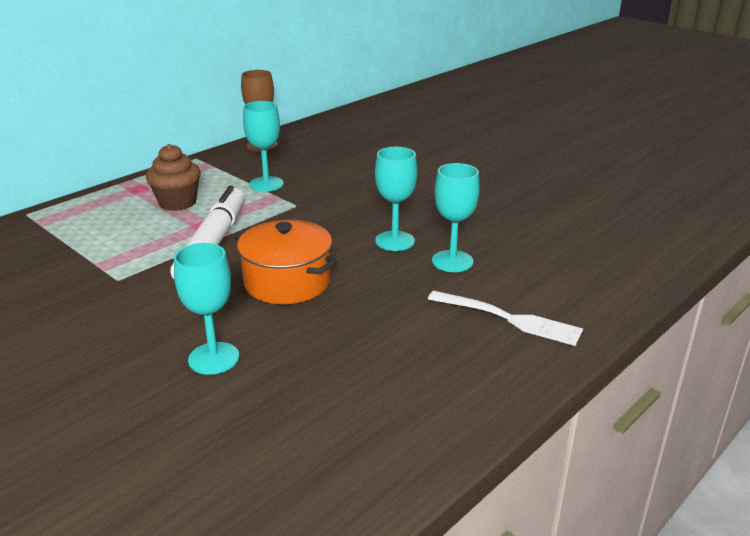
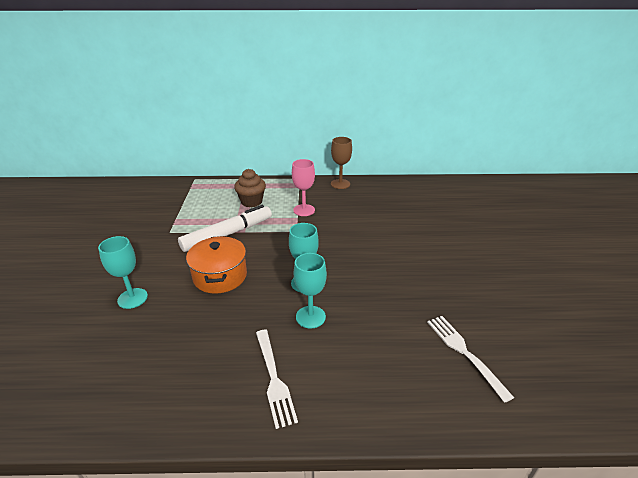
camera: 45 degrees right, 5 degrees up
turquoise goblet [243,101,284,192] -> pink goblet [292,159,315,216]
none -> white fork [427,316,514,403]

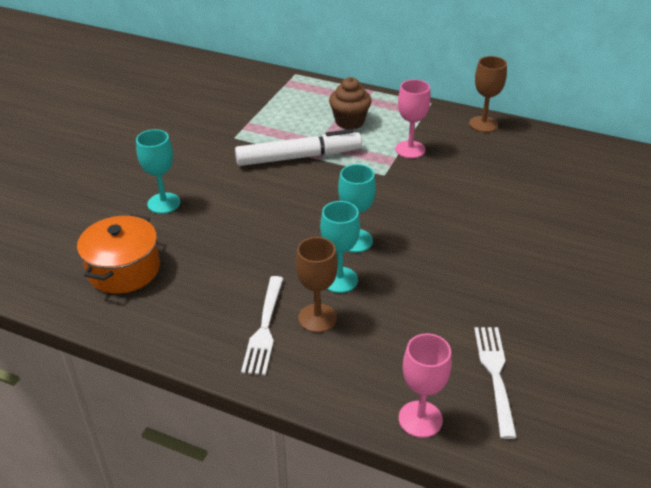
camera: 25 degrees right, 5 degrees up
orange pot [186,236,247,294] -> orange pot moved to [77,214,160,293]
none -> brown goblet [296,237,338,333]
none -> pink goblet [399,333,452,438]

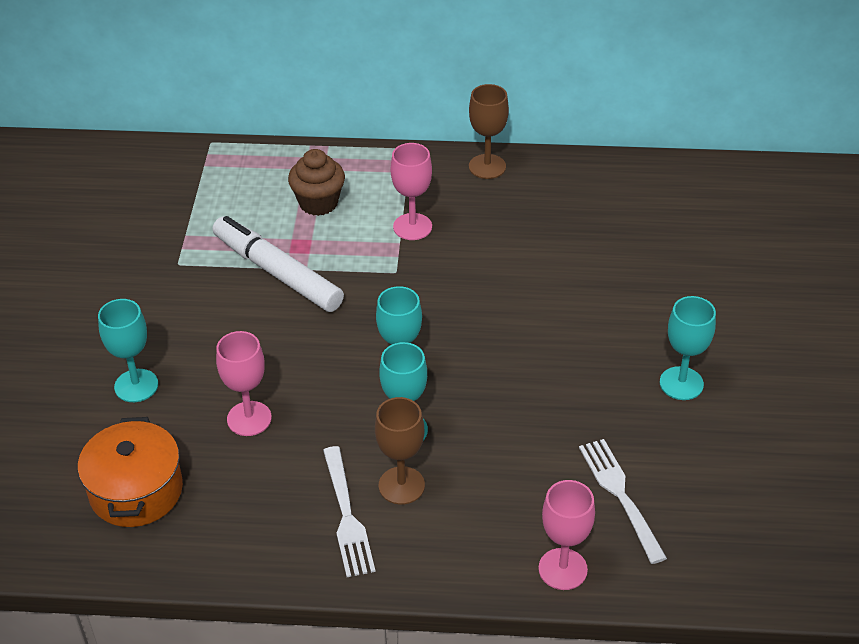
camera: 20 degrees left, 5 degrees up
white marker [235,129,362,166] -> white marker turned 105 degrees counterclockwise [213,216,344,312]
none -> pink goblet [216,331,272,436]
none -> turquoise goblet [660,296,716,400]

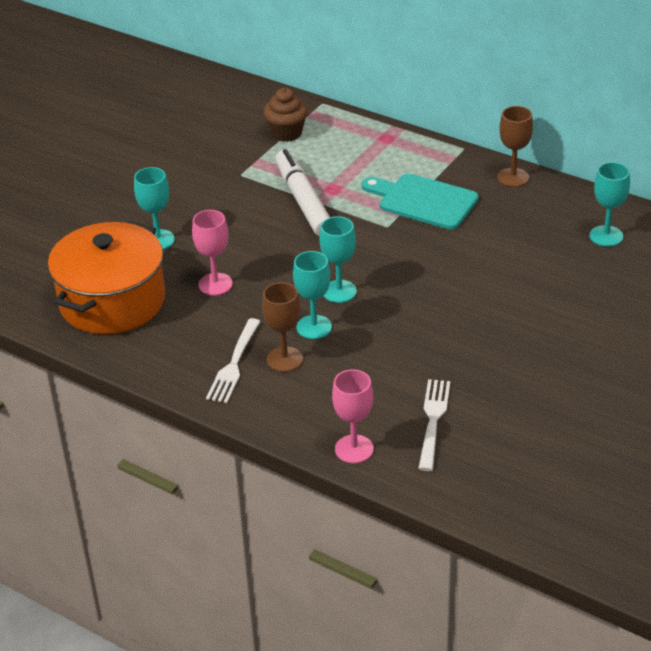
camera: 30 degrees right, 5 degrees down
orange pot [78,417,183,527] -> orange pot [48,221,165,334], size x1.54
brown cupcake [288,149,345,216] -> brown cupcake moved to [263,88,308,142]
pink goblet [391,143,432,240] -> turquoise cutting board [362,174,478,230]
turquoise goblet [660,296,716,400] -> turquoise goblet moved to [589,162,630,247]

